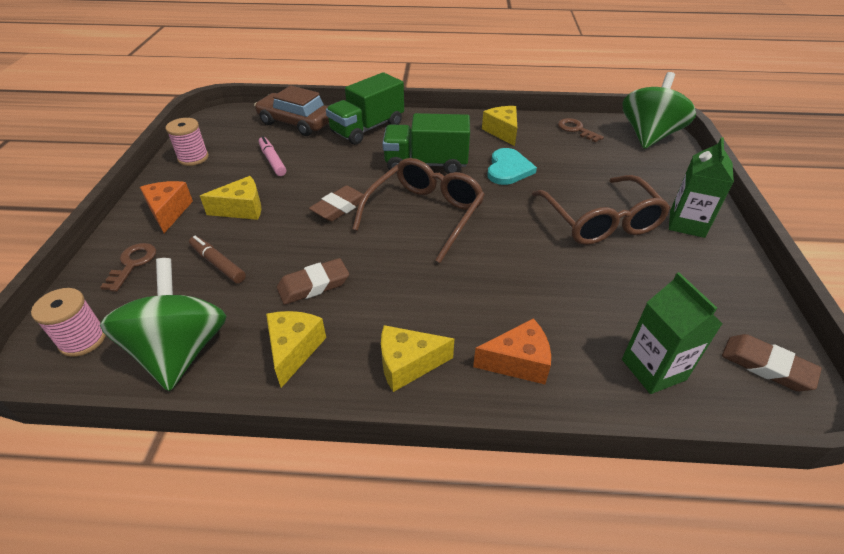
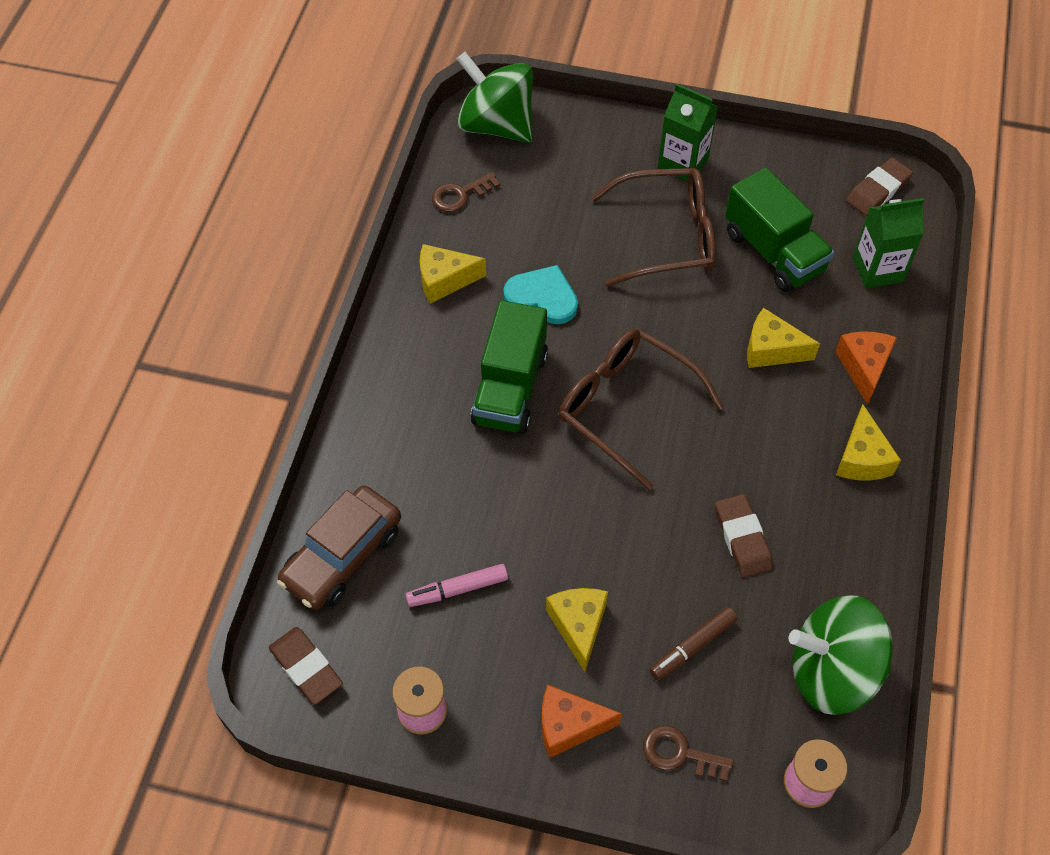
camera: 80 degrees left, 15 degrees up
yellow cheese [266,311,326,388] -> yellow cheese moved to [747,308,820,368]
brown eraser [309,186,364,222] -> brown eraser moved to [269,627,343,705]
green truck [326,72,404,145] -> green truck moved to [725,168,834,292]

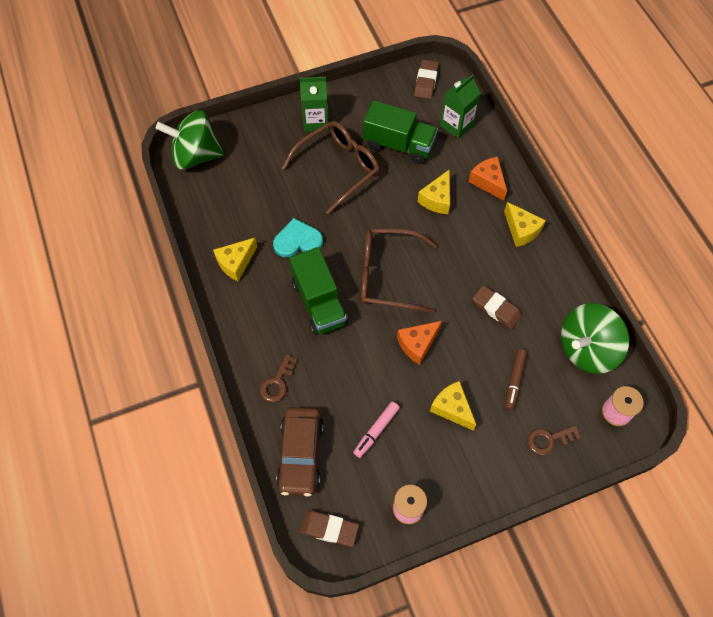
camera: 35 degrees left, 5 degrees up
brown key [432,172,500,212] -> brown key moved to [260,354,297,402]
orange cheese [541,684,622,758] -> orange cheese moved to [397,321,442,365]
yellow cheese [747,308,820,368] -> yellow cheese turned 45 degrees counterclockwise [417,169,450,214]

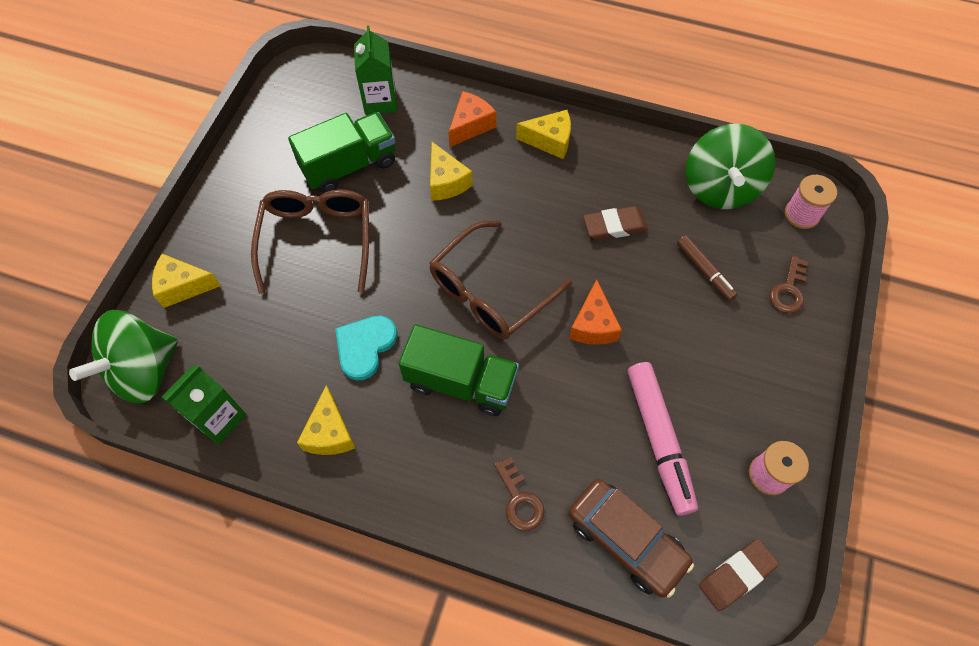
camera: 50 degrees left, 0 degrees up
green carton [299,77,329,132] -> green carton moved to [162,365,246,445]
pink marker [353,402,400,458] -> pink marker [628,362,698,516], size x1.73
brown eraser [414,60,439,99] -> none
yellow cheese [430,381,476,431] -> yellow cheese moved to [152,254,221,308]
orange cheese [468,157,507,201] -> orange cheese turned 120 degrees clockwise [449,91,496,147]

